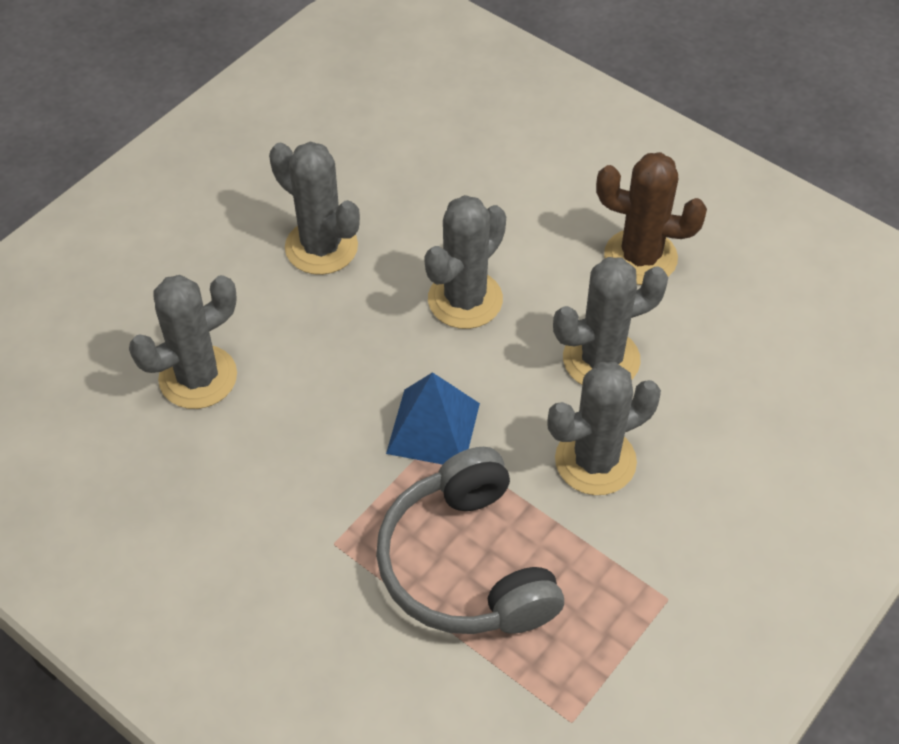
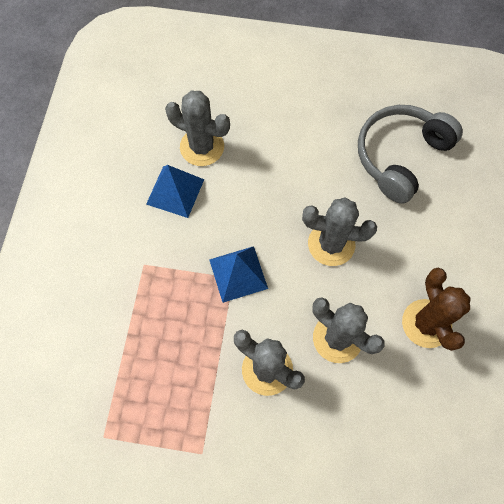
camera: 60 degrees right, 15 degrees up
grey cactus [269,142,360,275] -> none
grey headphones [376,447,564,634] -> grey headphones moved to [358,105,463,204]
none -> blue pyramid [146,165,204,218]

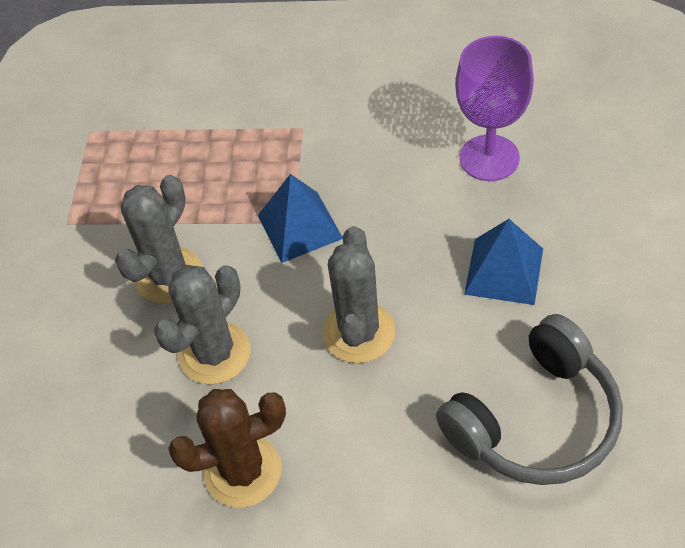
camera: 90 degrees right, 15 degrees down
blue pyramid [146,165,204,218] -> blue pyramid moved to [464,219,543,305]
grey cactus [165,91,230,166] -> purple goblet [455,36,534,181]
grey headphones [358,105,463,204] -> grey headphones turned 105 degrees clockwise [436,314,623,485]

